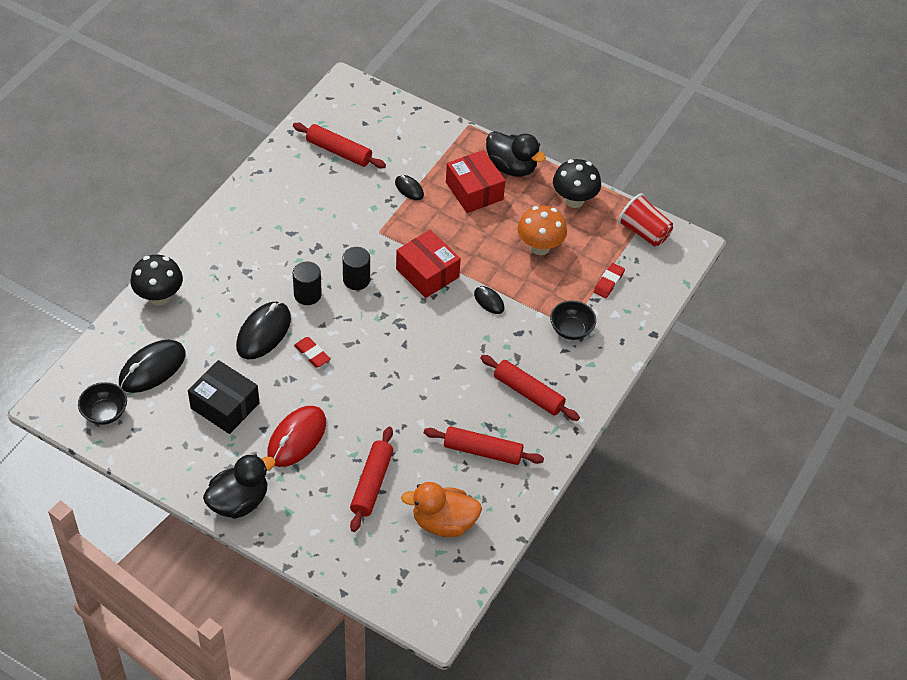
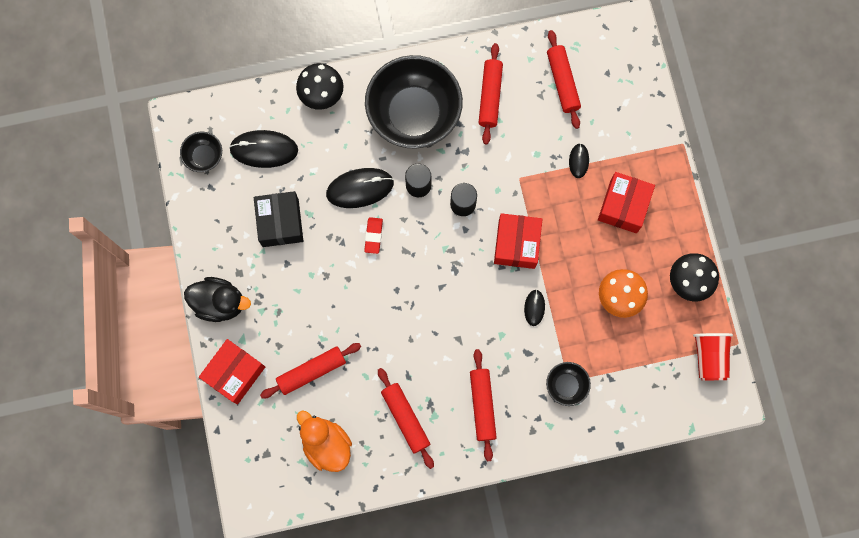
camera: 50 degrees right, 25 degrees up
red mouse [267,406,326,467] -> none
black duck [486,131,546,177] -> none
red eraser [594,263,625,298] -> none
none -> red box [199,339,265,405]
none -> black bowl [365,55,463,149]
none -> red rolling pin [479,43,503,144]

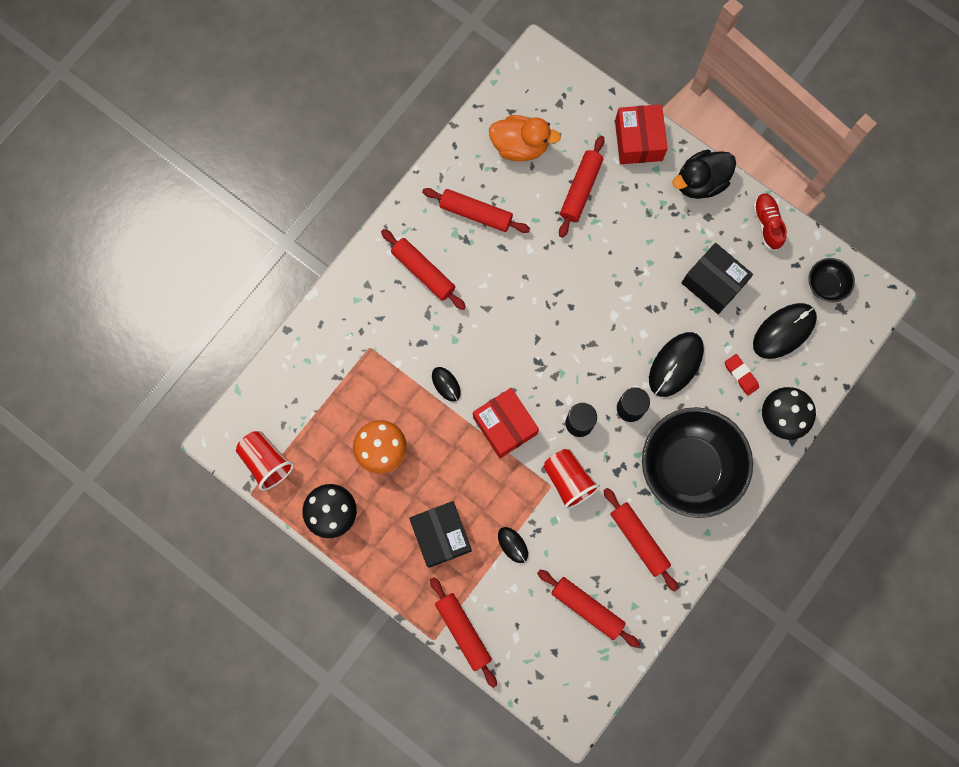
camera: 140 degrees right, 0 degrees up
red eraser [364,217,383,254] -> red eraser moved to [725,354,759,396]
black bowl [546,362,591,406] -> none
red box [598,172,655,233] -> black box [409,501,472,568]
none -> red rolling pin [430,577,497,688]
none -> red cup [544,449,600,509]
none -> red shoe [753,193,787,251]

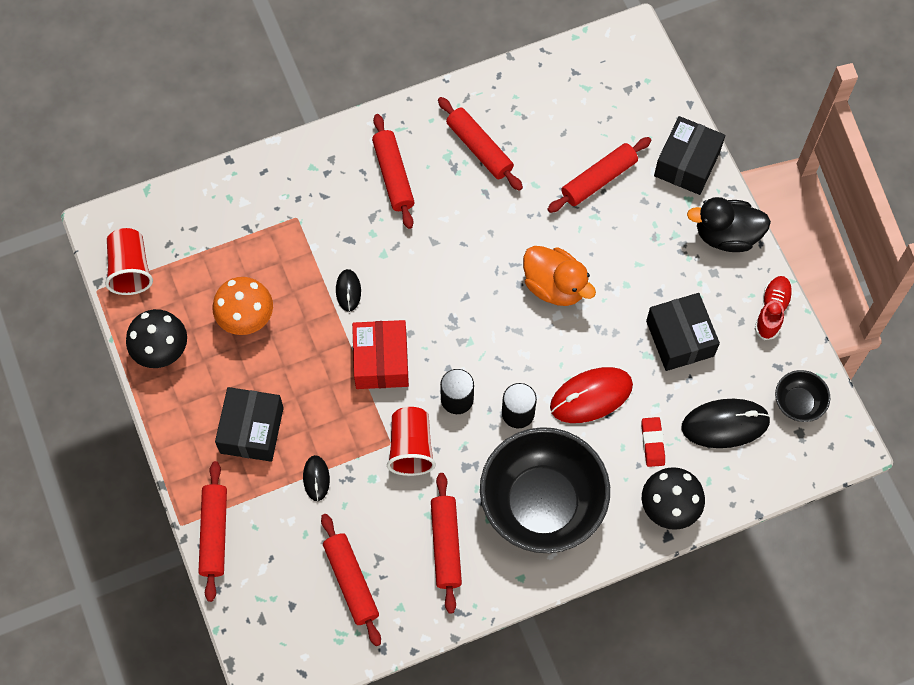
camera: 30 degrees right, 10 degrees down
orange duck [489,115,561,162] -> orange duck moved to [523,246,596,306]
red box [615,104,668,164] -> black box [654,116,725,195]
black mouse [649,332,704,397] -> red mouse [550,367,633,423]

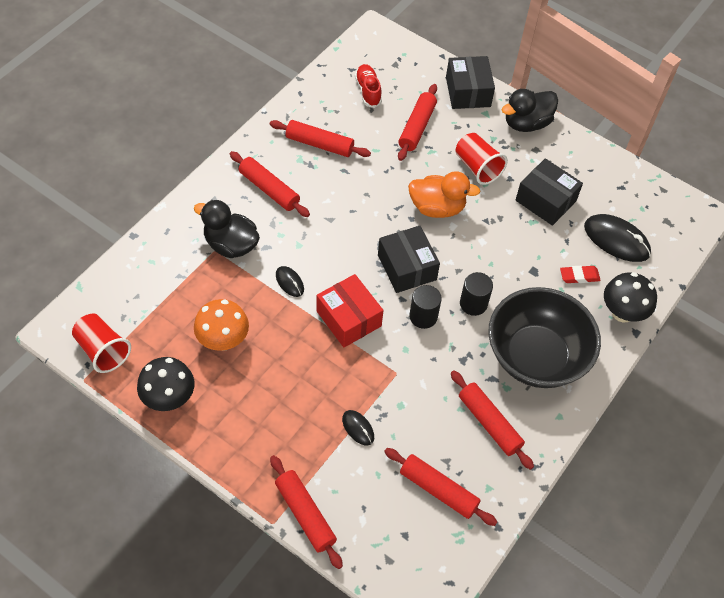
camera: 35 degrees left, 10 degrees down
black box [215,387,284,462] -> black box moved to [378,226,440,293]
red cup [387,407,436,476] -> red cup moved to [455,133,508,185]
red mouse [550,367,633,423] -> none
red eraser [642,417,665,467] -> red eraser turned 60 degrees counterclockwise [560,266,601,283]
black mouse [681,399,771,448] -> black mouse turned 75 degrees clockwise [584,214,651,262]
red shoe [755,276,793,340] -> red shoe moved to [355,64,382,108]
black bowl [775,370,830,422] -> none
none -> black duck [194,200,260,258]

